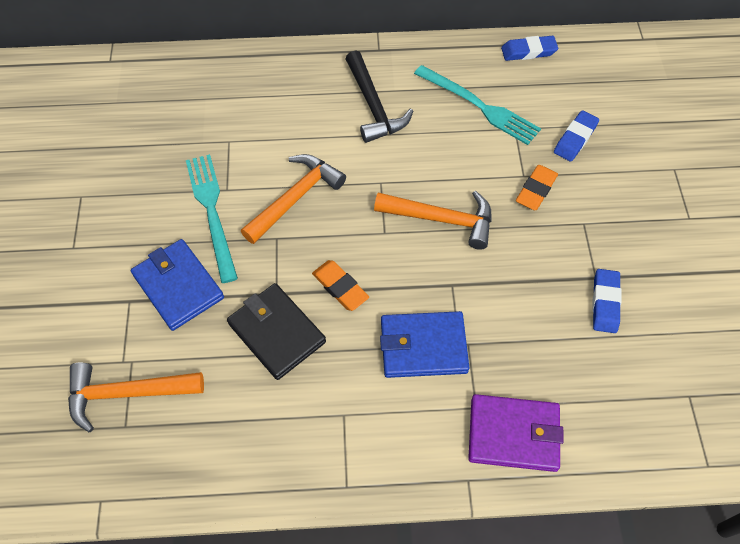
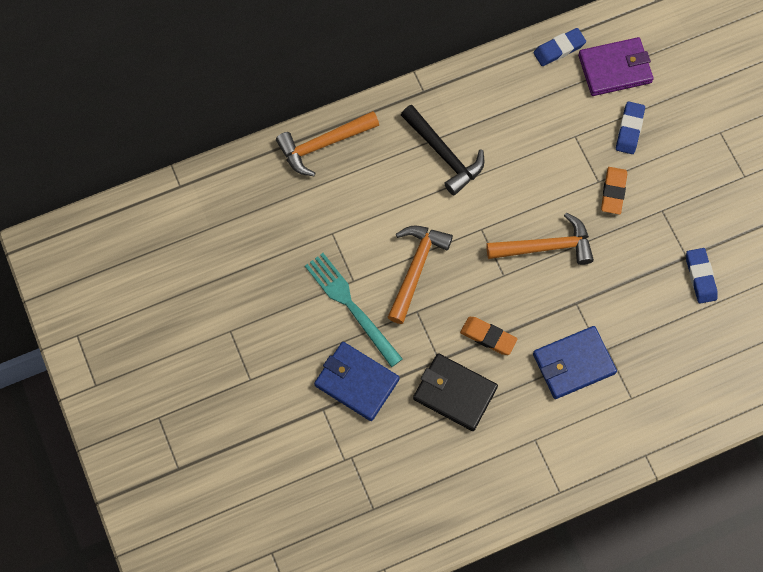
camera: 20 degrees left, 10 degrees up
orange hammer [68,363,204,432] -> orange hammer moved to [276,111,379,176]
turquoise fork [414,65,541,145] -> none
purple wallet [468,394,564,472] -> purple wallet moved to [578,37,654,96]

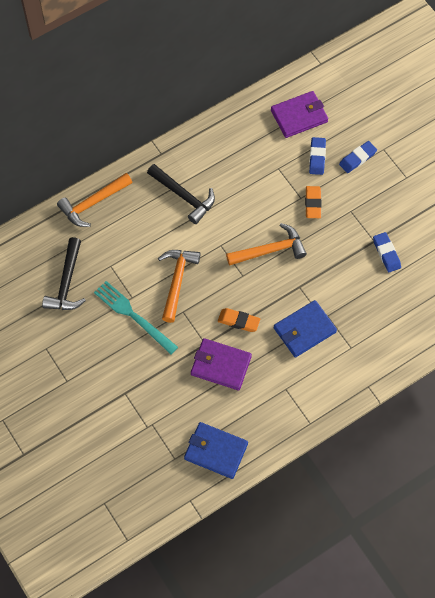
camera: 10 degrees left, 5 degrees down
blue wallet [314,342,400,421] -> blue wallet moved to [184,422,248,479]
black wallet [413,353,498,431] -> purple wallet [191,338,252,390]
blue eraser [533,28,586,66] -> blue eraser moved to [339,141,377,173]
none -> black hammer [42,237,86,310]

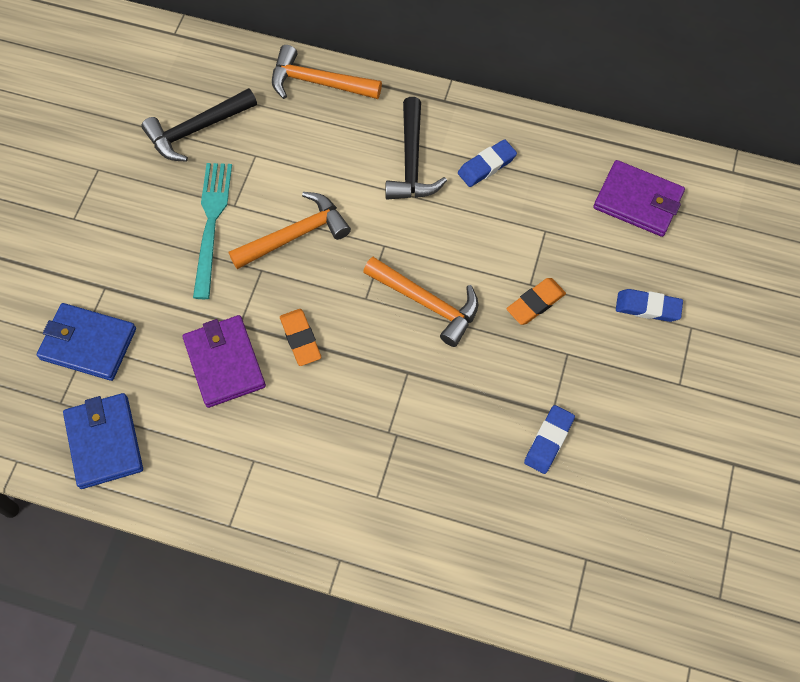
camera: 50 degrees right, 0 degrees up
blue wallet [274,300,337,358] -> blue wallet moved to [37,303,136,381]
blue eraser [309,137,326,175] -> blue eraser moved to [458,139,517,187]

